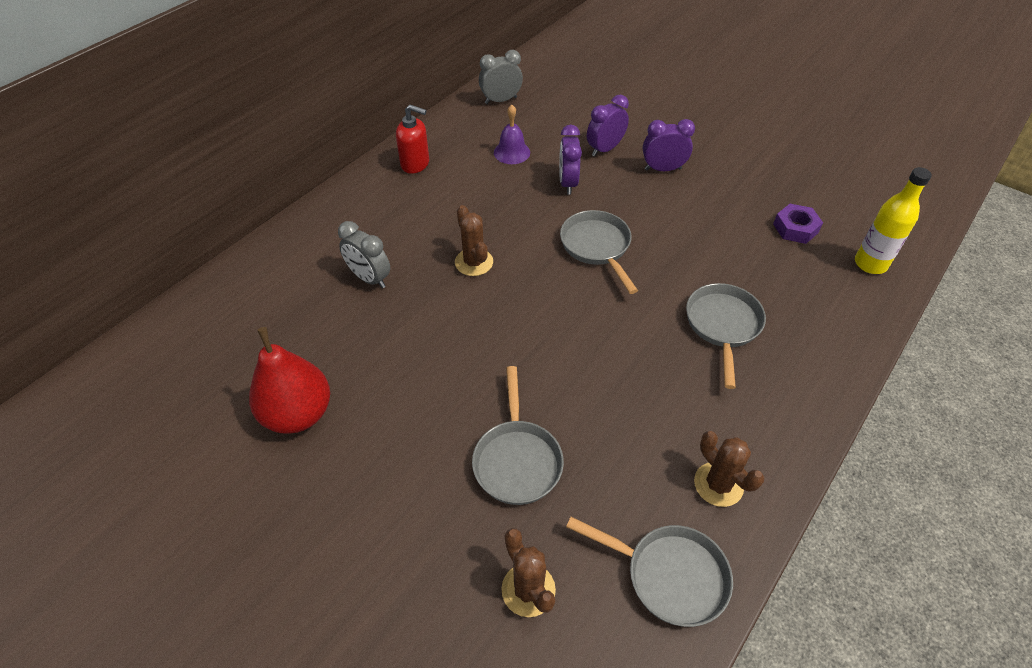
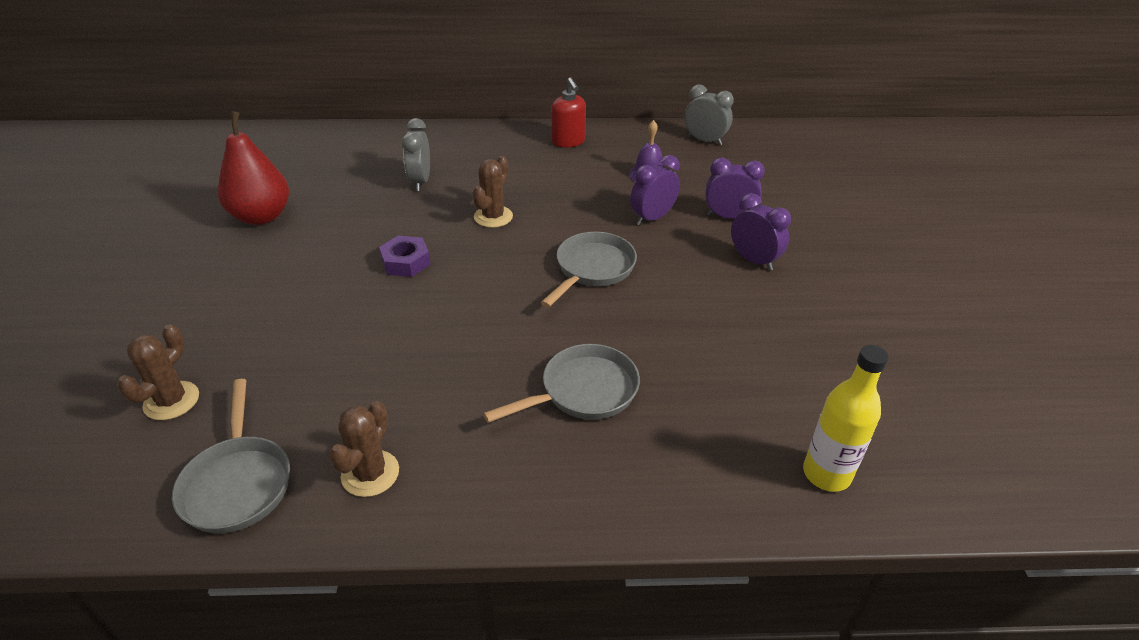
camera: 50 degrees right, 10 degrees down
grey pan [472,366,564,505] -> none
purple nut [773,204,823,244] -> purple nut moved to [379,236,431,277]

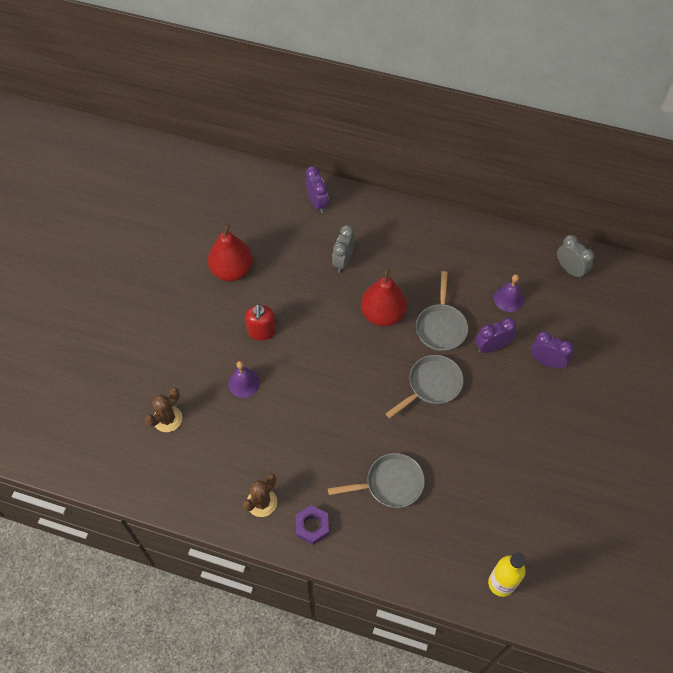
camera: 20 degrees right, 20 degrees up
grey pan [172,379,290,533] -> grey pan moved to [416,271,468,351]
purple nut [379,236,431,277] -> purple nut moved to [296,505,329,545]
brown cactus [472,156,513,228] -> red pear [361,268,407,326]
red soap dispenser [551,77,586,147] -> red soap dispenser moved to [245,304,276,341]
purple clock [731,193,791,271] -> purple clock moved to [305,166,328,213]
none -> purple bell [228,361,260,398]

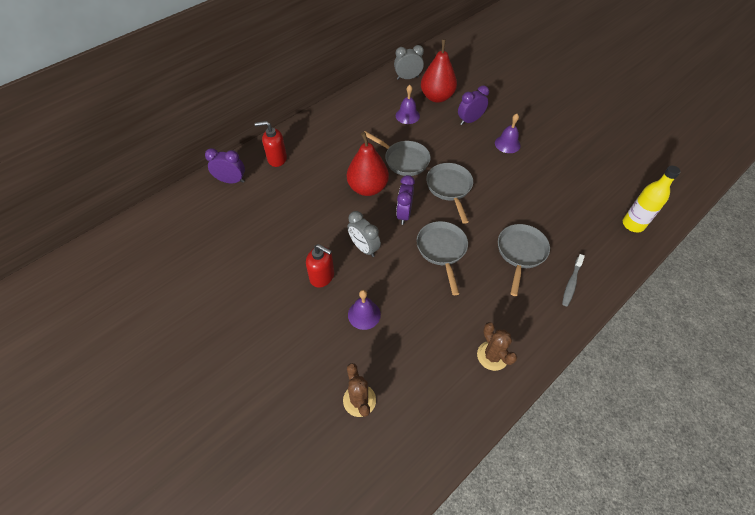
camera: 60 degrees left, 5 degrees down
red pear [208,223,253,281] -> red pear moved to [421,39,457,103]
purple nut [296,505,329,545] -> none
grey clock [332,225,355,273] -> grey clock moved to [347,211,381,257]
purple clock [475,318,516,353] -> purple clock moved to [396,175,415,225]
none -> red soap dispenser [255,121,287,167]
none -> grey pan [417,221,468,295]
none -> purple bell [495,114,521,153]
none -> grey toothbrush [562,254,585,306]

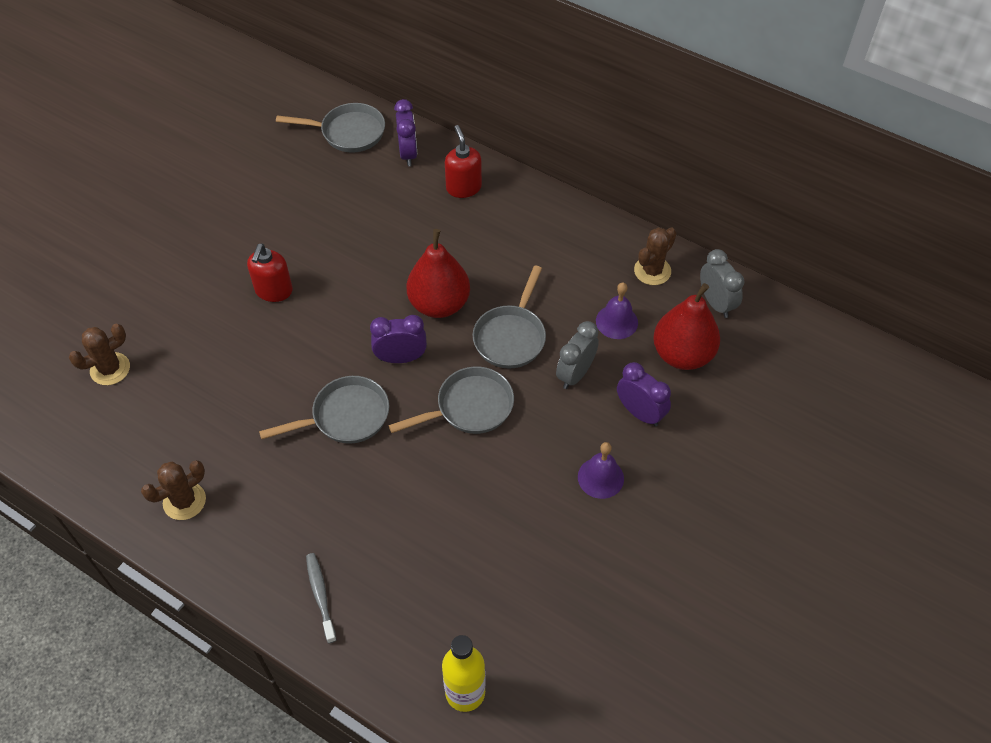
camera: 75 degrees right, 0 degrees up
grey clock [347,211,381,257] -> grey clock moved to [556,321,599,389]
purple bell [348,290,381,330] -> none
grey pan [498,224,550,296] -> grey pan moved to [276,103,385,153]
grey toothbrush [562,254,585,306] -> grey toothbrush turned 60 degrees clockwise [306,553,337,643]
none -> brown cactus [634,227,677,285]

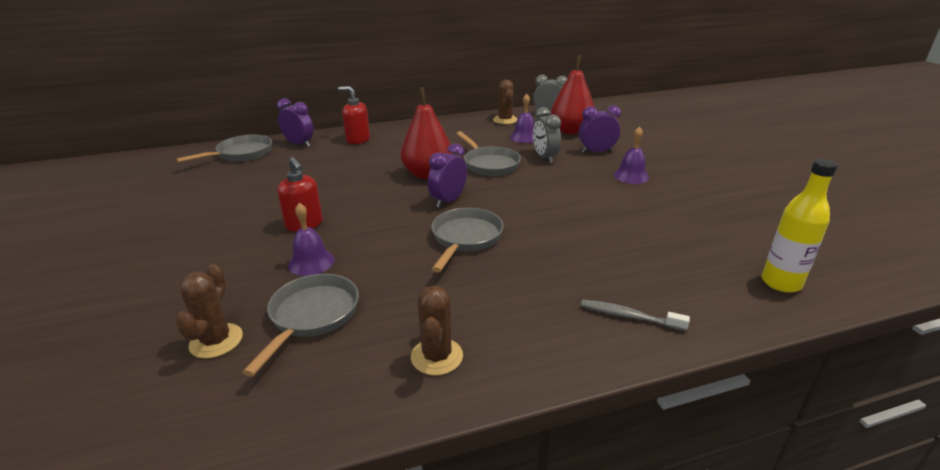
camera: 50 degrees left, 25 degrees down
grey pan [388,367,514,434] -> grey pan moved to [242,274,359,377]
none -> purple bell [288,203,335,276]

